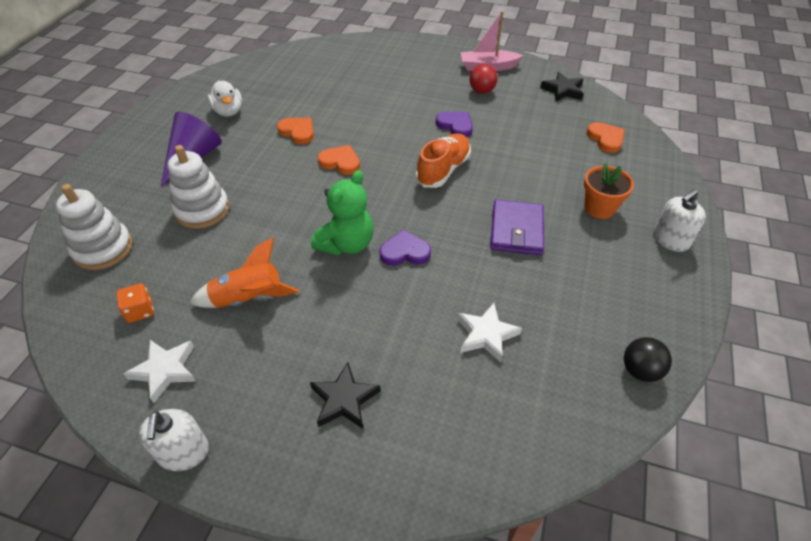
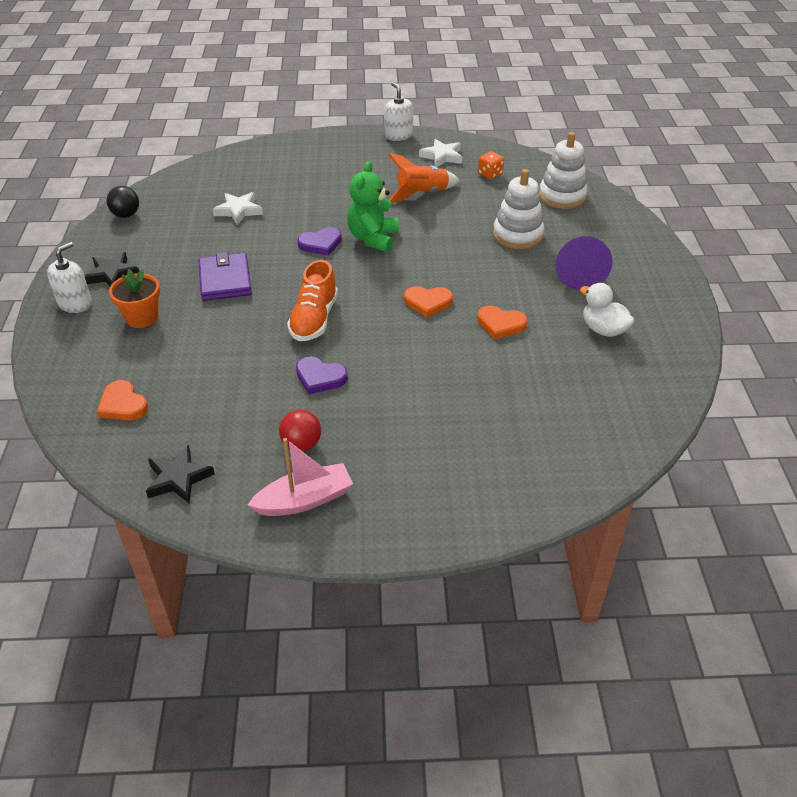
camera: 160 degrees right, 5 degrees down
black star [310,362,381,429] -> black star moved to [85,252,139,286]

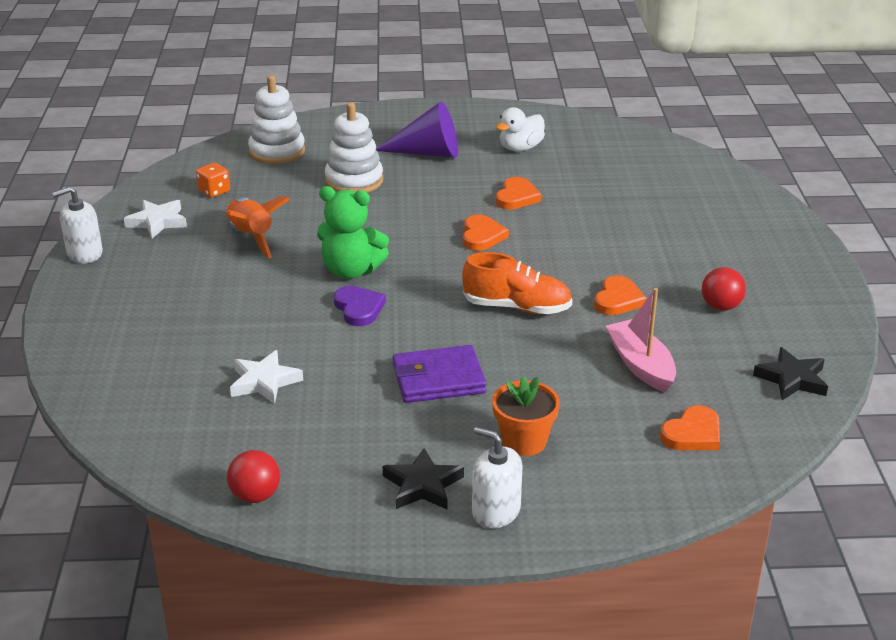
camera: 90 degrees left, 10 degrees down
black ball [107,186,139,218] -> red ball [227,450,280,503]
pink boat [248,438,353,516] -> pink boat moved to [606,288,676,393]
purple heart [296,356,348,394] -> orange heart [594,275,647,315]

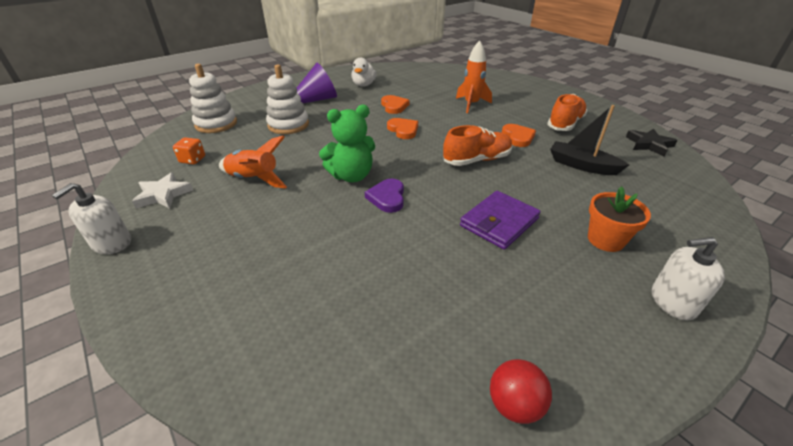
camera: 35 degrees left, 5 degrees up
white star [230,350,303,404] -> none
purple heart [334,286,386,326] -> purple heart turned 120 degrees counterclockwise [365,179,404,213]
black star [383,448,464,510] -> none
pink boat [606,288,676,393] -> black boat [550,105,629,175]
orange heart [660,405,720,450] -> none
red ball [702,267,746,311] -> orange shoe [547,94,588,131]
none -> orange rocket [456,40,492,113]

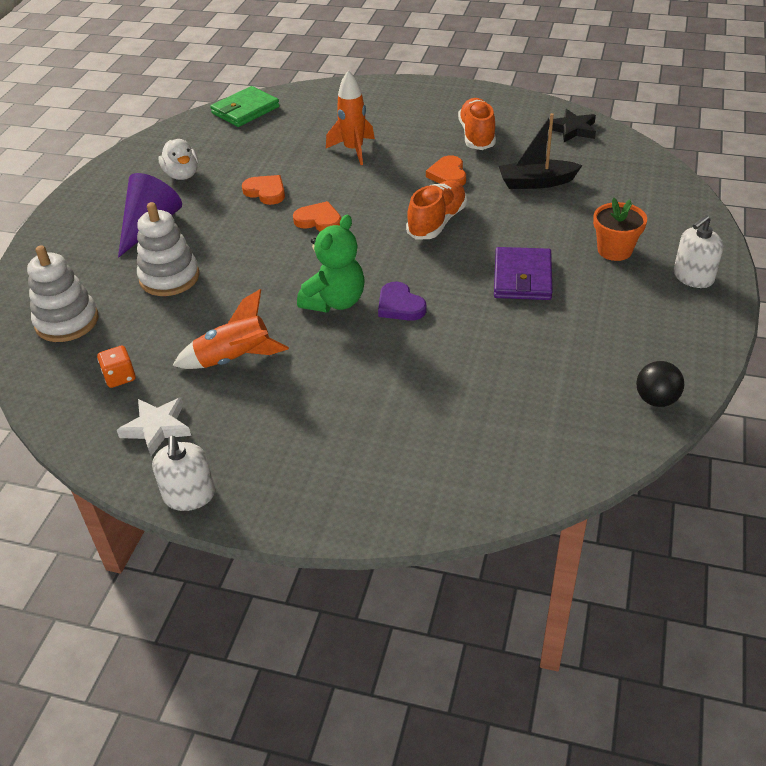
camera: 35 degrees left, 5 degrees up
red ball [490,359,552,424] -> black ball [636,361,684,407]
orange heart [502,124,536,147] -> orange heart turned 135 degrees counterclockwise [426,155,466,186]
none -> green wallet [210,86,280,127]

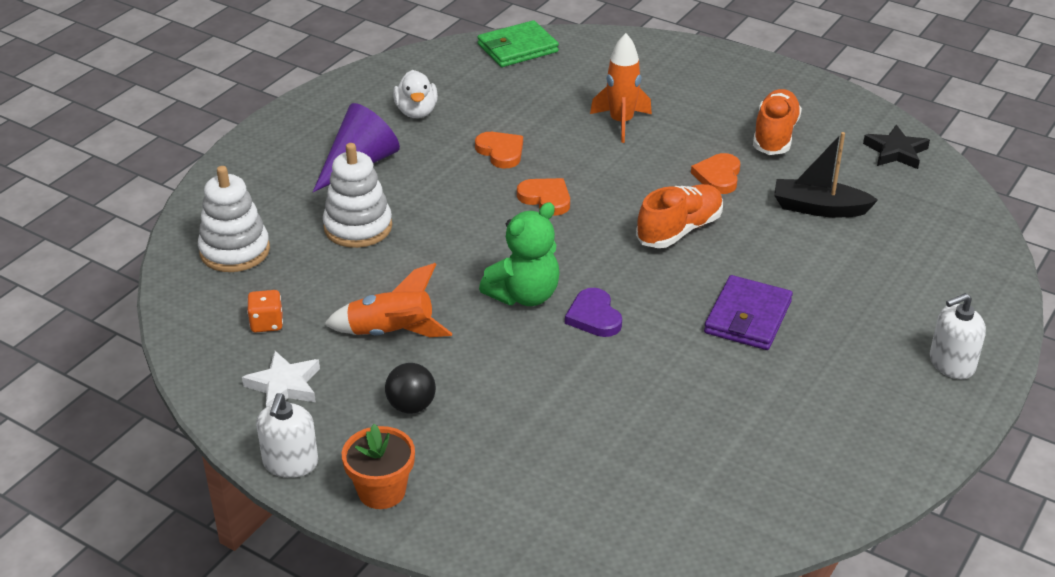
camera: 15 degrees right, 5 degrees down
orange flower pot [593,197,647,261] -> orange flower pot moved to [342,424,415,509]
black ball [636,361,684,407] -> black ball moved to [385,363,436,414]

